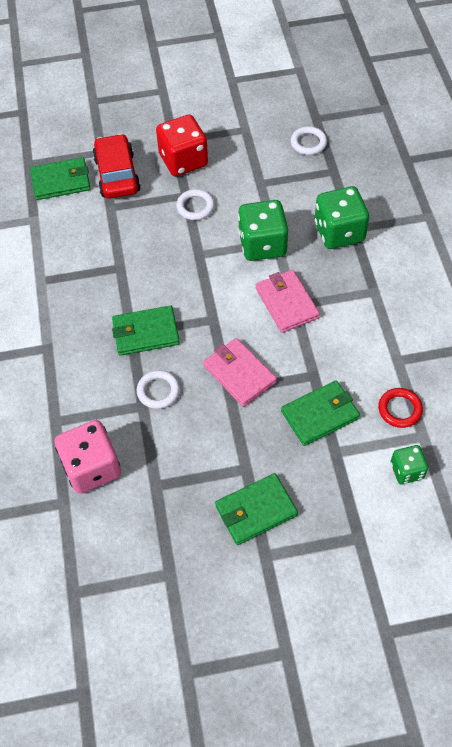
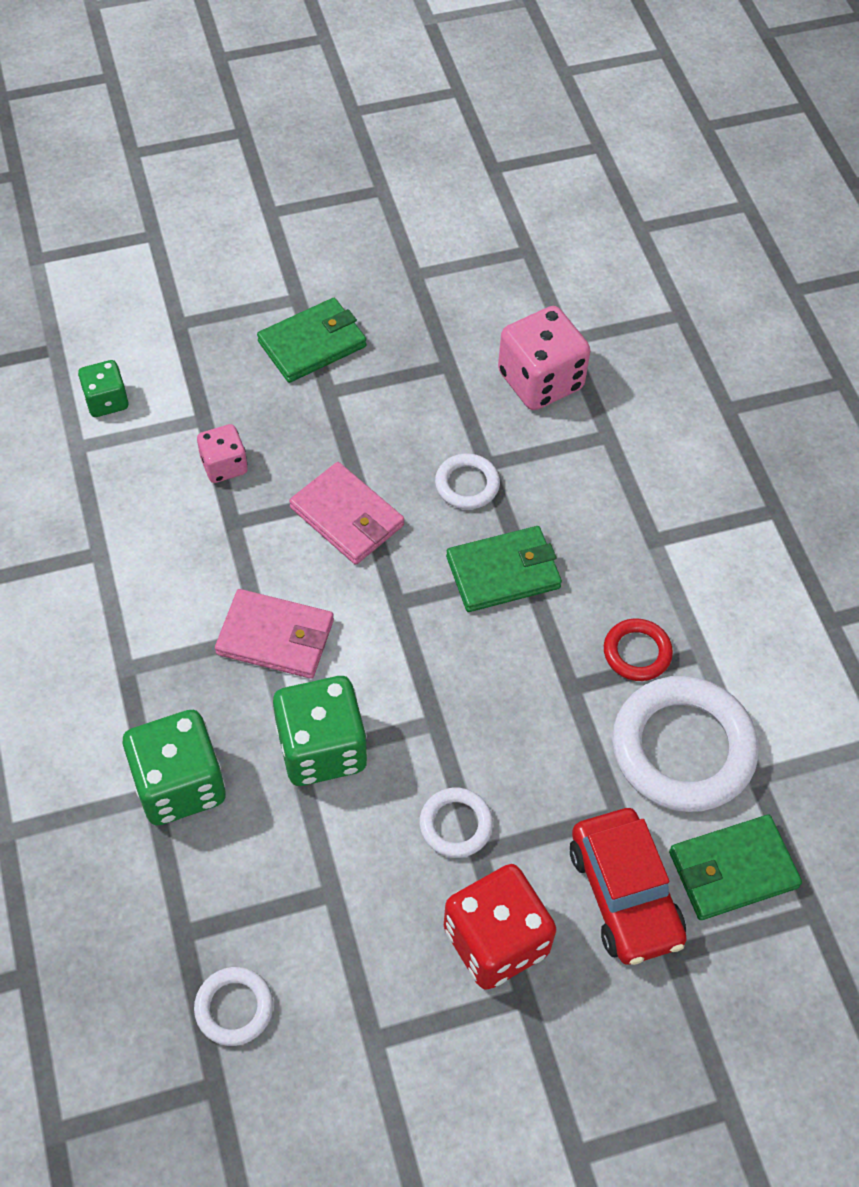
camera: 170 degrees right, 0 degrees up
pink wallet [256,270,320,333] -> pink wallet turned 45 degrees counterclockwise [215,589,334,679]
green wallet [281,380,360,446] -> pink dice [197,424,248,483]
red ring [378,388,423,428] -> red ring moved to [604,618,673,681]
none -> white ring [612,676,759,812]

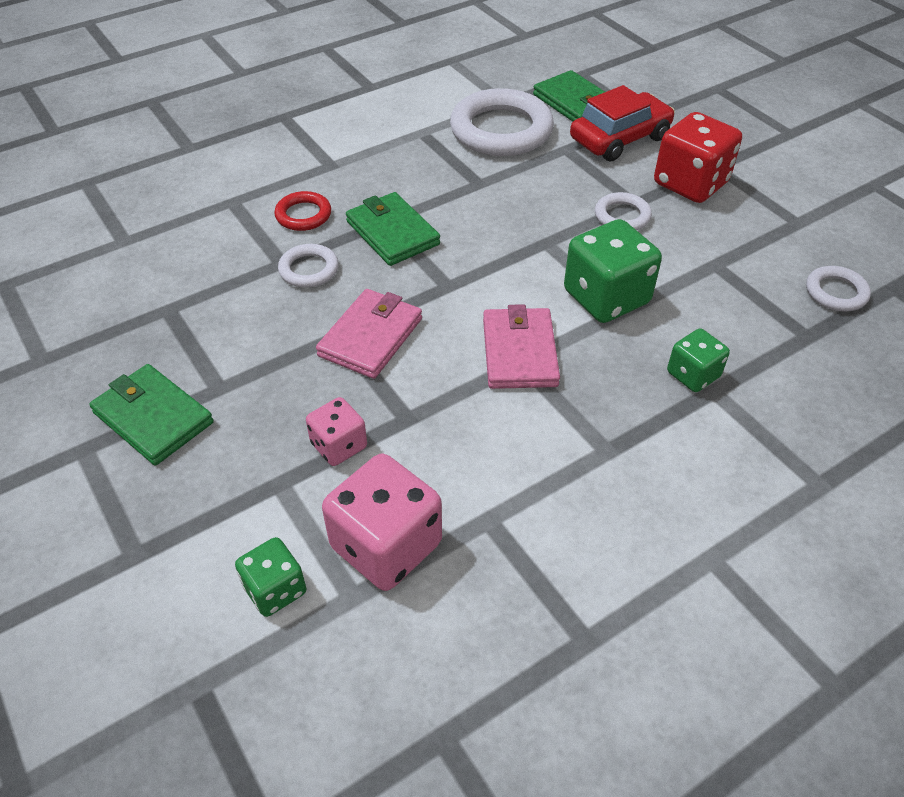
camera: 105 degrees left, 10 degrees down
green dice [123,710,226,826] -> green dice [667,328,730,392], size x0.57
pink dice [498,306,591,410] -> pink dice moved to [322,453,442,591]
red ring [604,618,673,681] -> red ring moved to [274,191,331,231]

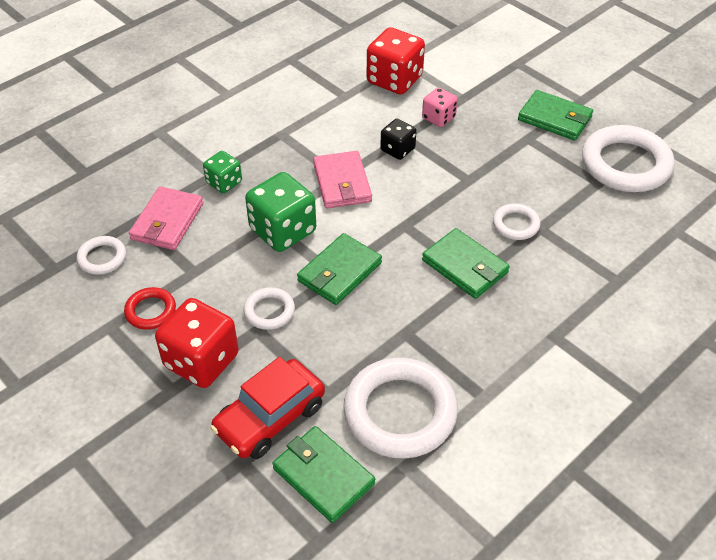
camera: 170 degrees right, 0 degrees up
green dice [235,537,307,617] -> none
red ring [274,191,331,231] -> red ring moved to [124,287,176,330]
pink wallet [316,289,422,379] -> pink wallet moved to [129,186,203,250]
pink dice [322,453,442,591] -> red dice [367,27,425,94]
none -> green wallet [297,233,382,305]
none -> black dice [380,119,417,160]
none -> white ring [582,125,675,192]

